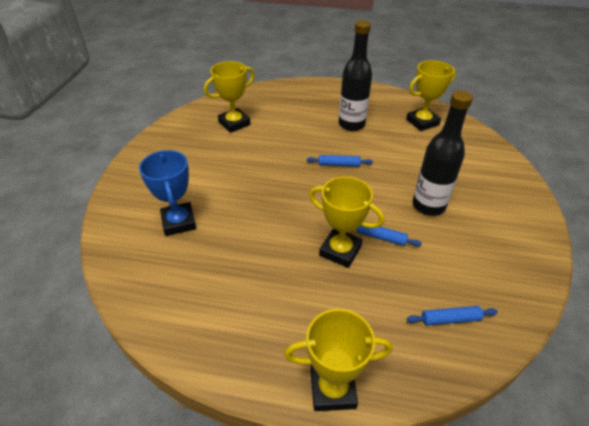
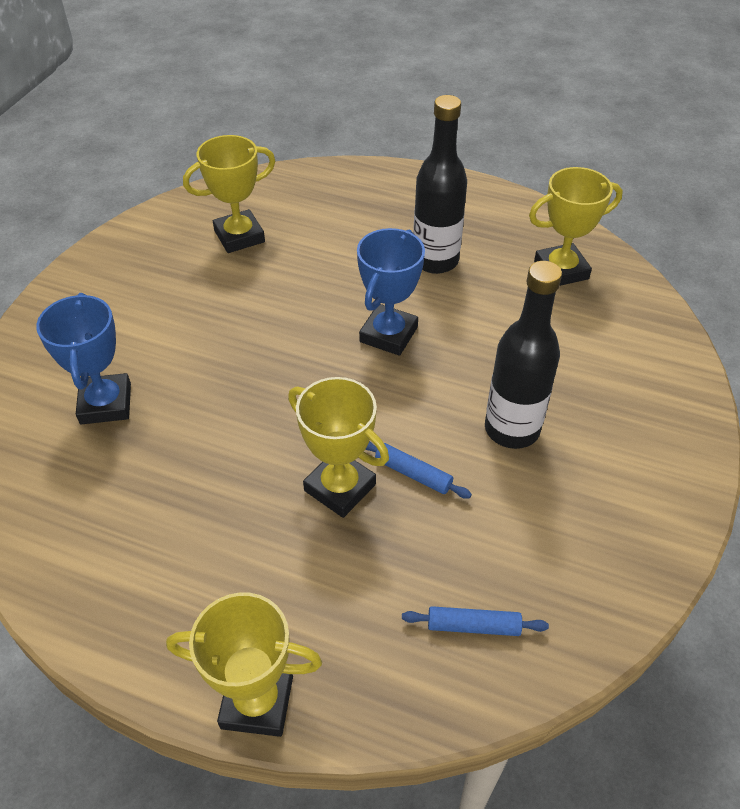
camera: 10 degrees right, 5 degrees up
blue rolling pin [307,155,373,167] -> blue trophy [357,228,425,356]

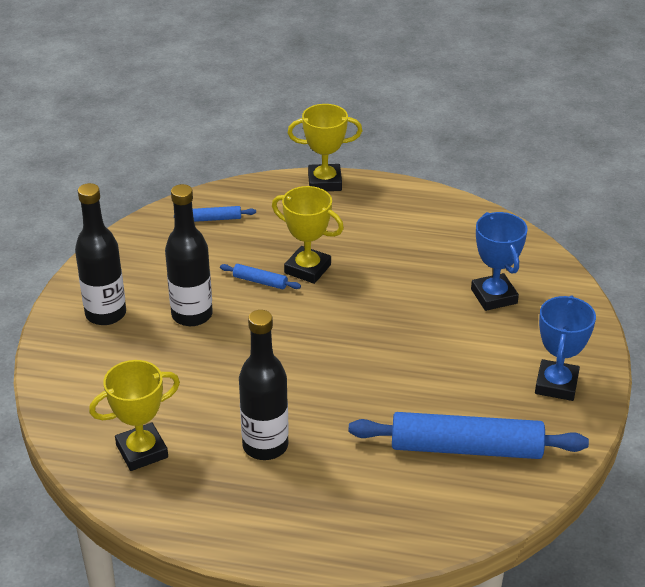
camera: 170 degrees right, 10 degrees down
yellow trophy [183,135,275,253] -> blue rolling pin [348,412,589,459]
blue trophy [357,228,425,356] -> blue trophy moved to [535,295,596,401]
none -> black bottle [75,183,126,325]

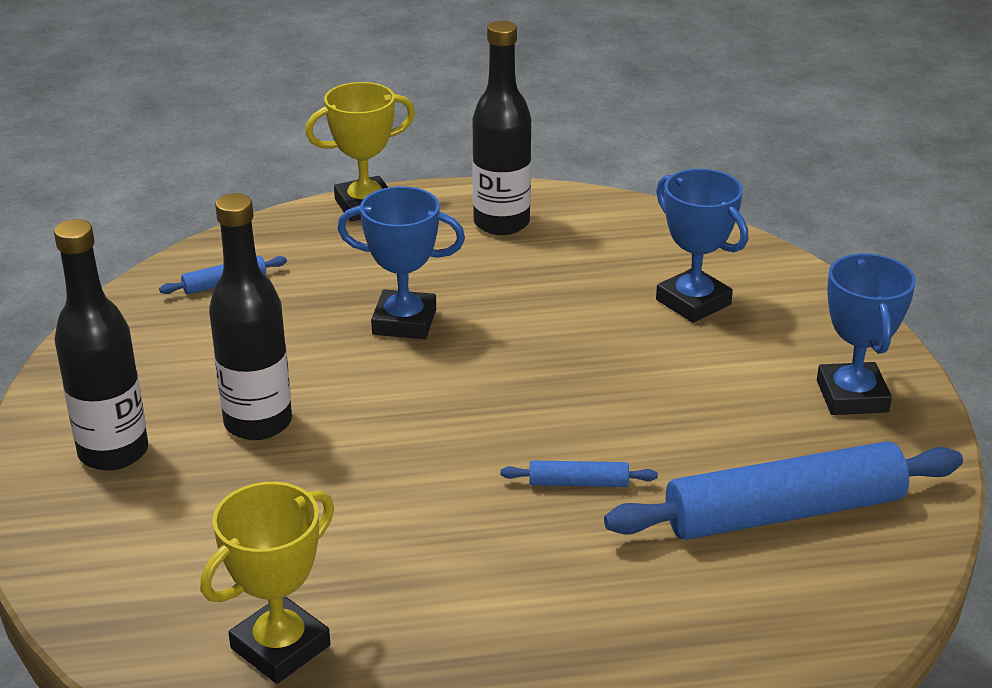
camera: 20 degrees left, 5 degrees down
blue rolling pin [220,264,301,289] -> blue rolling pin moved to [500,460,658,487]
black bottle [239,310,289,460] -> black bottle moved to [472,21,531,235]
yellow trophy [272,186,344,284] -> blue trophy [337,186,465,339]

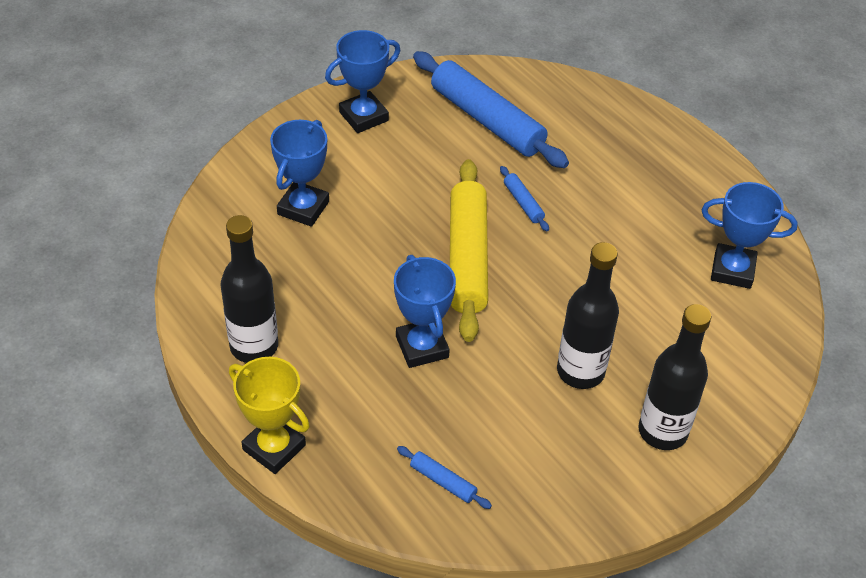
camera: 120 degrees left, 15 degrees up
yellow trophy [200,482,334,684] -> blue trophy [702,182,798,289]
none -> yellow rolling pin [450,159,488,342]

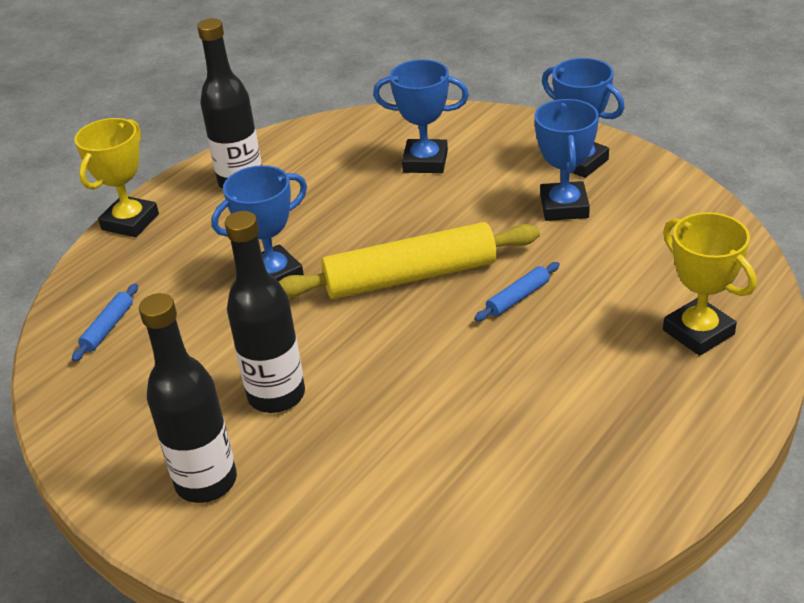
camera: 80 degrees right, 10 degrees down
blue rolling pin [413,51,569,168] -> none
blue trophy [702,182,798,289] -> blue trophy moved to [535,99,599,221]
none -> yellow trophy [663,212,756,356]

